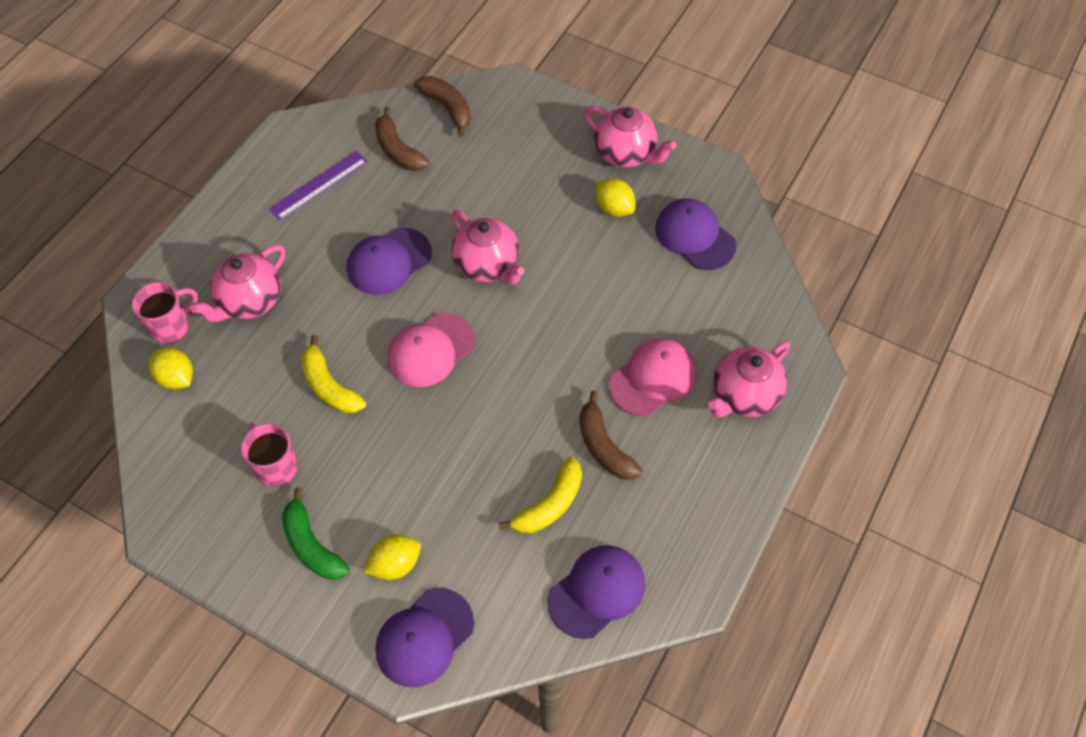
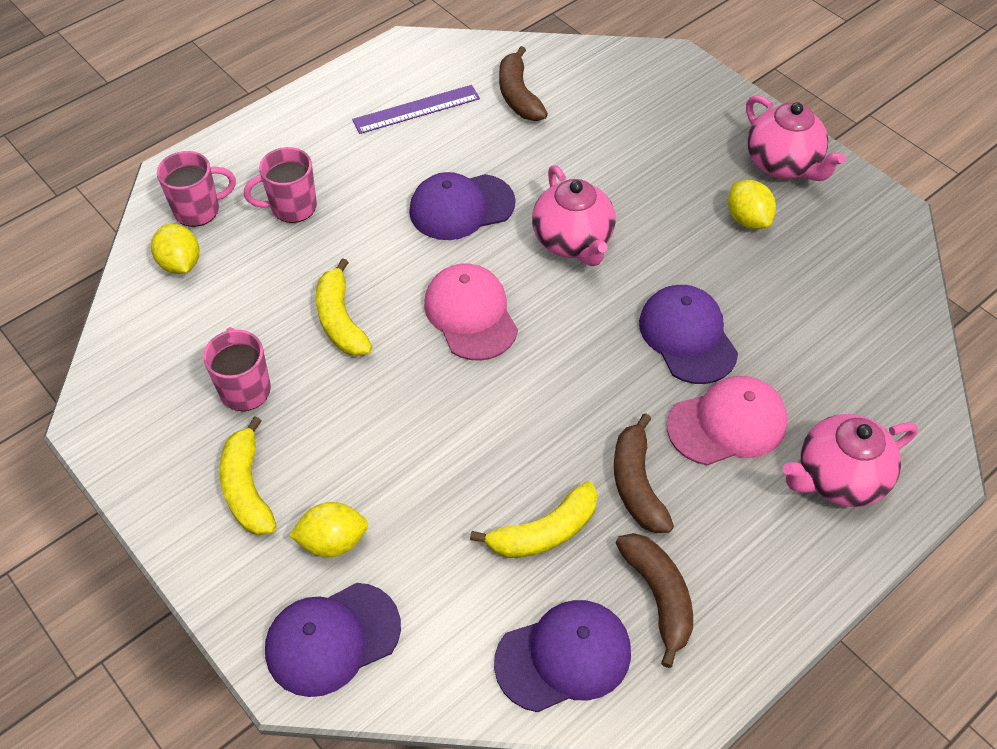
camera: 20 degrees right, 5 degrees down
pink teapot [191,245,285,322] -> pink mug [244,147,317,223]
green banana [282,487,349,579] -> yellow banana [219,416,277,535]
pink cap [388,312,475,387] -> pink cap turned 90 degrees clockwise [424,264,518,360]
brown banana [414,76,471,137] -> brown banana moved to [616,533,693,668]
purple cap [655,198,736,270] -> purple cap moved to [639,285,738,384]

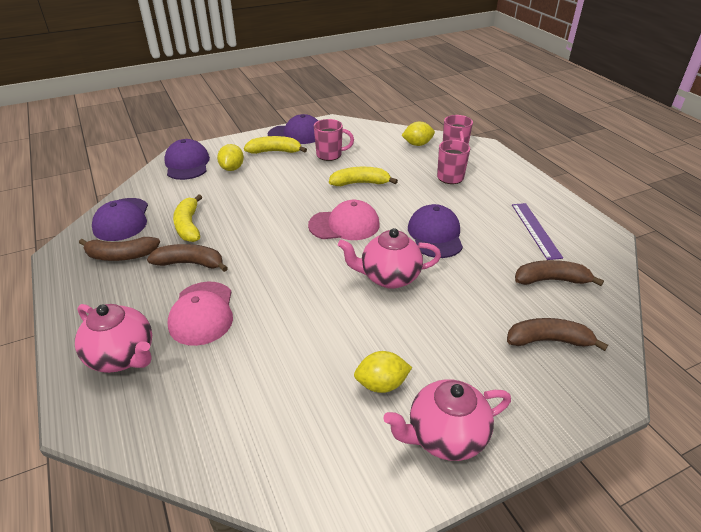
camera: 105 degrees right, 15 degrees down
purple cap [639,285,738,384] -> purple cap moved to [268,114,318,144]
pink teapot [783,414,918,507] -> pink teapot turned 135 degrees clockwise [75,304,152,373]
none -> brown banana [507,318,608,351]

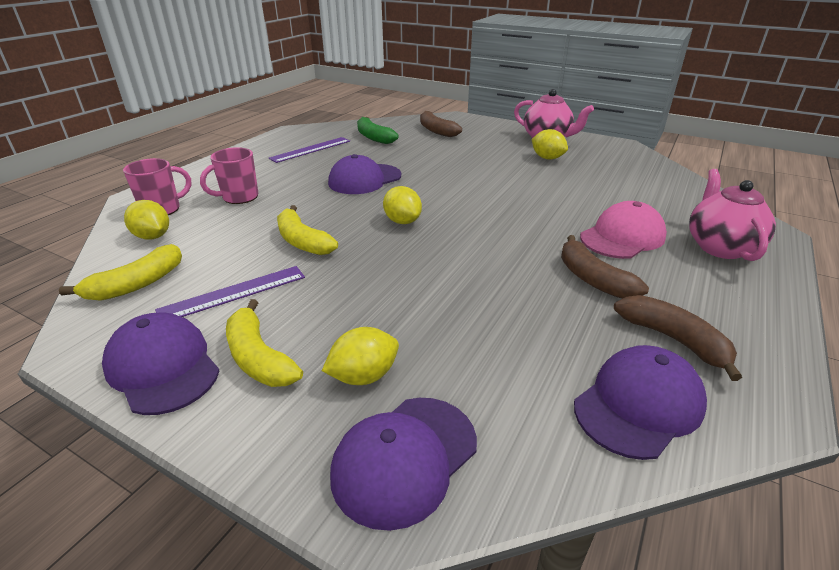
camera: 125 degrees left, 5 degrees down
yellow banana [173,195,202,242] -> yellow banana moved to [59,244,182,301]
pink cap [308,200,380,240] -> yellow lemon [383,186,422,224]
pink mug [314,119,354,161] -> purple ruler [155,266,305,317]
pink teapot [338,228,441,289] -> none
brown banana [515,260,604,286] -> green banana [357,117,399,144]

